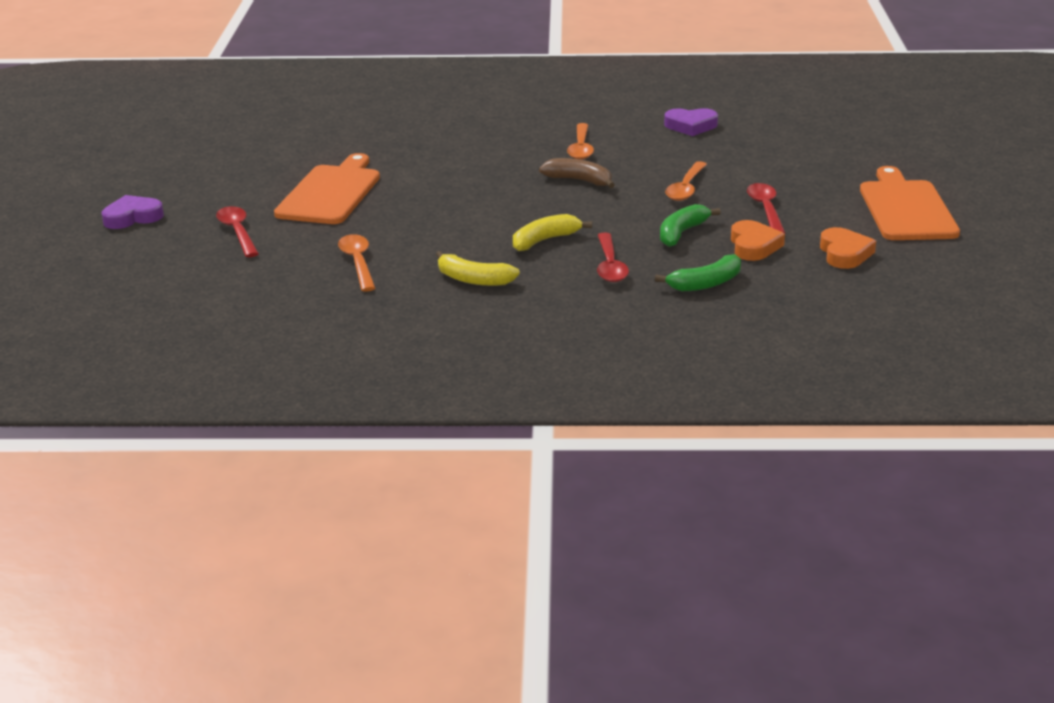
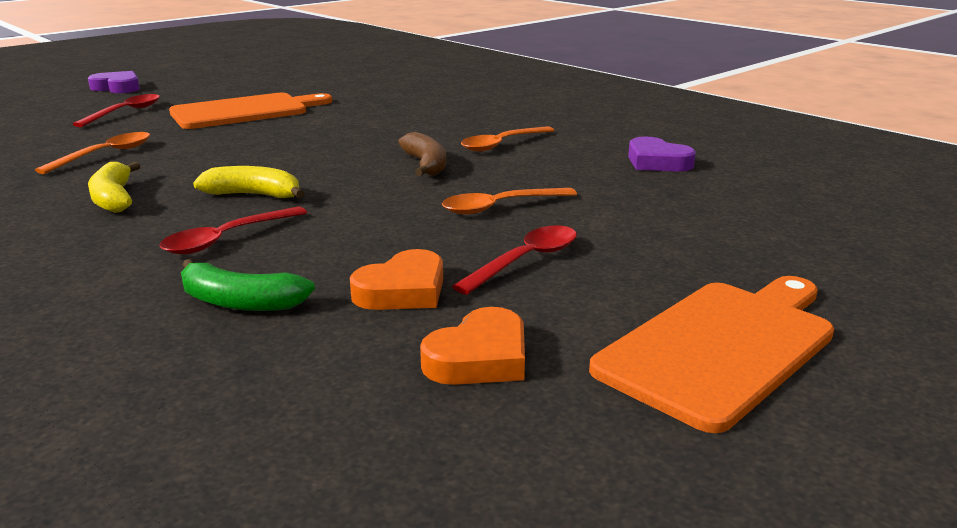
camera: 45 degrees right, 5 degrees down
green banana [660,204,721,247] -> none

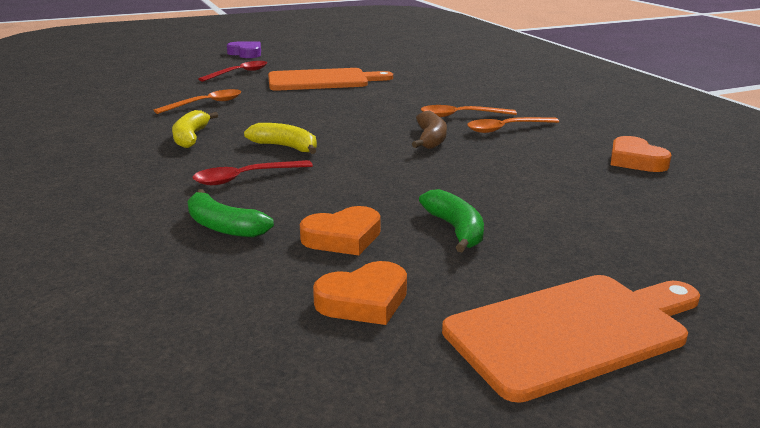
camera: 20 degrees right, 0 degrees up
orange spoon [442,188,577,214] -> orange spoon moved to [421,105,517,117]
red spoon [452,225,577,295] -> green banana [419,189,484,252]
purple heart [628,136,696,172] -> orange heart [610,136,672,172]

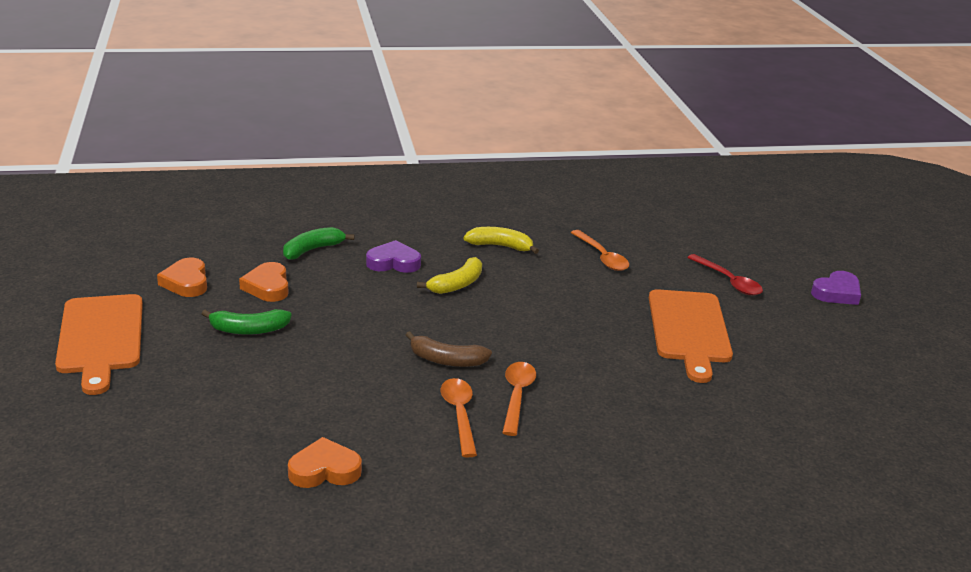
camera: 100 degrees right, 5 degrees up
red spoon [193,160,313,185] -> purple heart [366,240,421,273]

